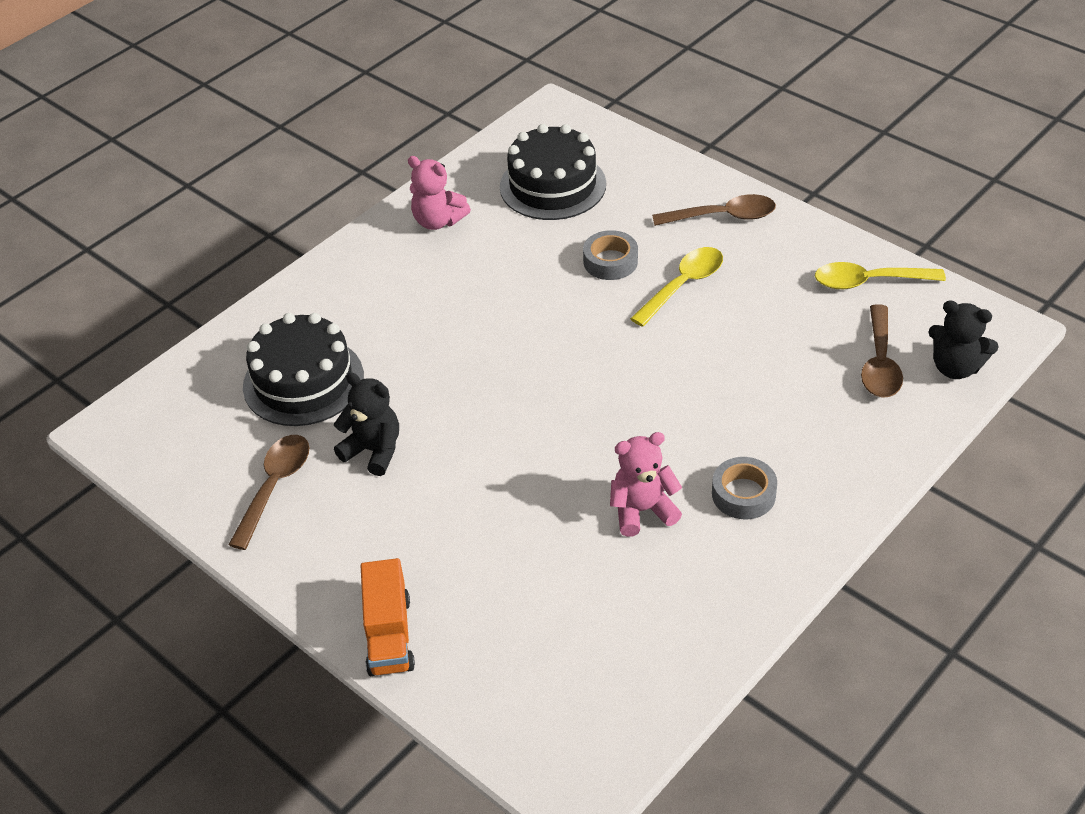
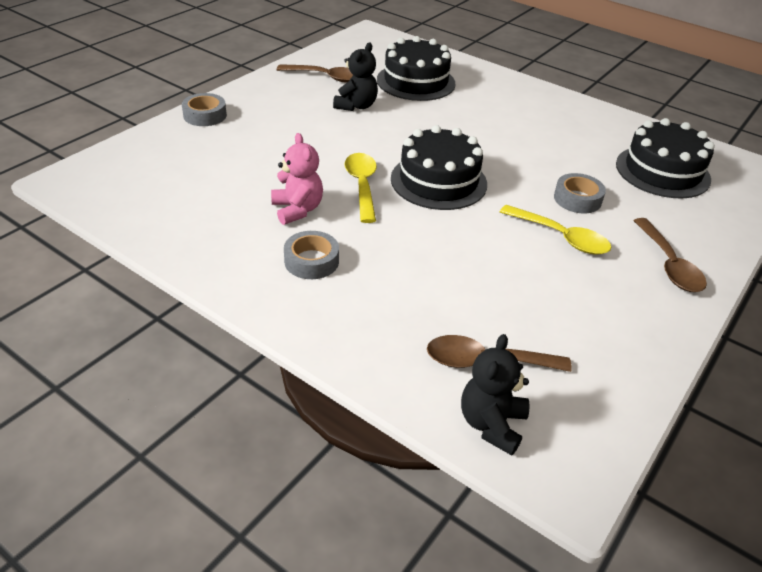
camera: 80 degrees right, 5 degrees down
orange truck [361,558,415,676] -> grey tape [182,93,227,126]
pink teddy bear [408,156,471,230] -> none
yellow spoon [815,262,946,289] -> yellow spoon moved to [345,153,377,223]
none -> black cake [391,125,487,210]

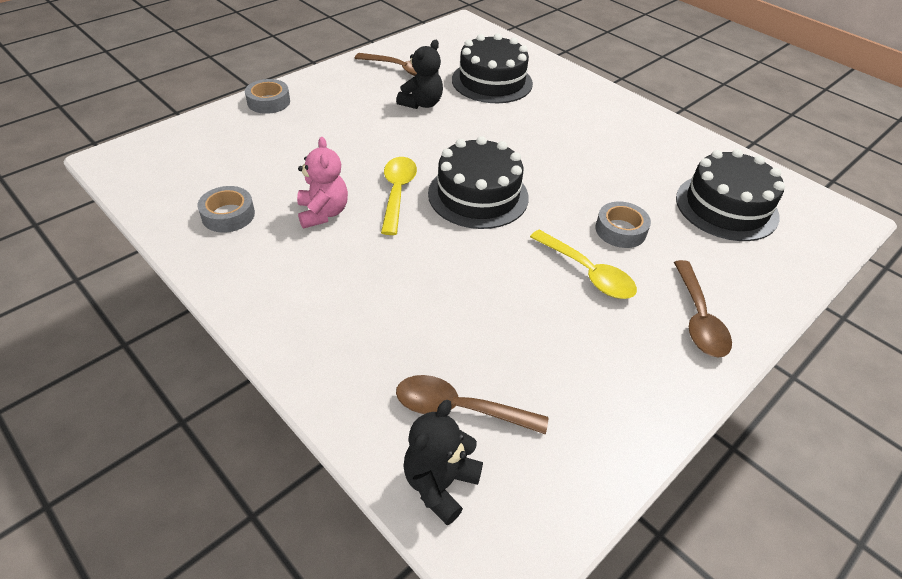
camera: 10 degrees right, 5 degrees up
grey tape [284,231,339,279] -> grey tape moved to [198,186,255,232]

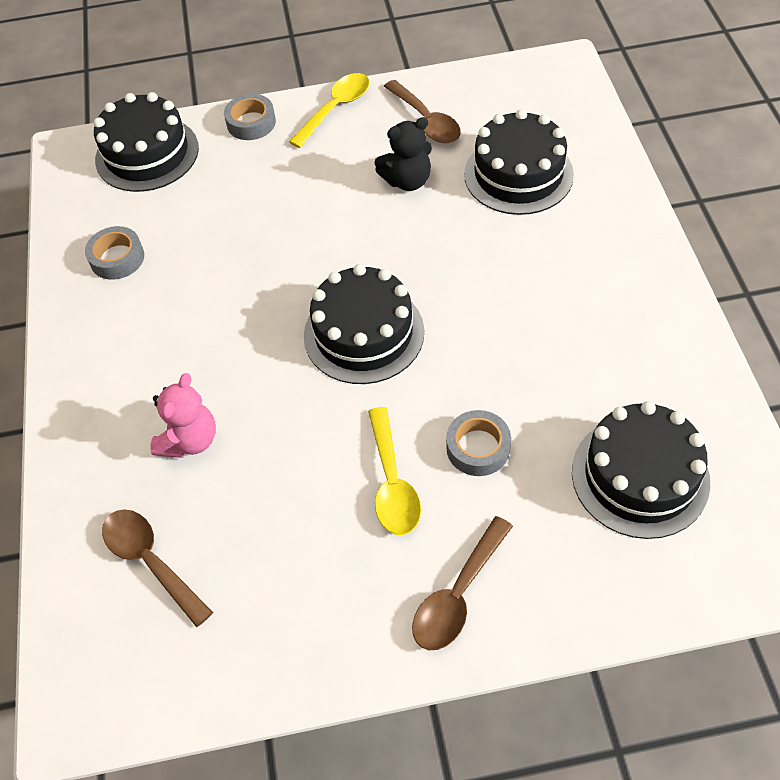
camera: 40 degrees right, 10 degrees up
pink teddy bear [297,137,348,229] -> pink teddy bear moved to [150,373,216,458]
yellow spoon [381,157,417,235] -> yellow spoon moved to [289,73,369,148]
black teddy bear [403,400,483,525] -> none
none -> black cake [93,92,199,192]

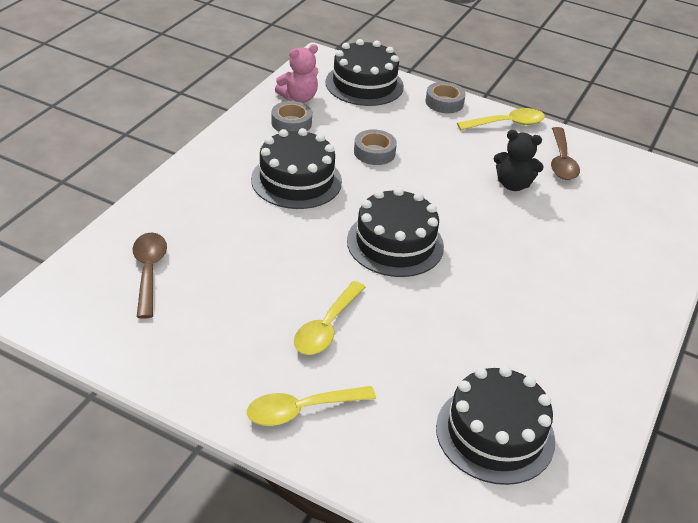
camera: 30 degrees right, 15 degrees down
pink teddy bear [150,373,216,458] -> pink teddy bear moved to [275,44,319,103]
brown spoon [412,516,513,650] -> yellow spoon [247,386,376,426]
grey tape [446,410,511,476] -> grey tape moved to [354,129,397,165]
black cake [464,109,574,215] -> black cake moved to [251,128,342,209]

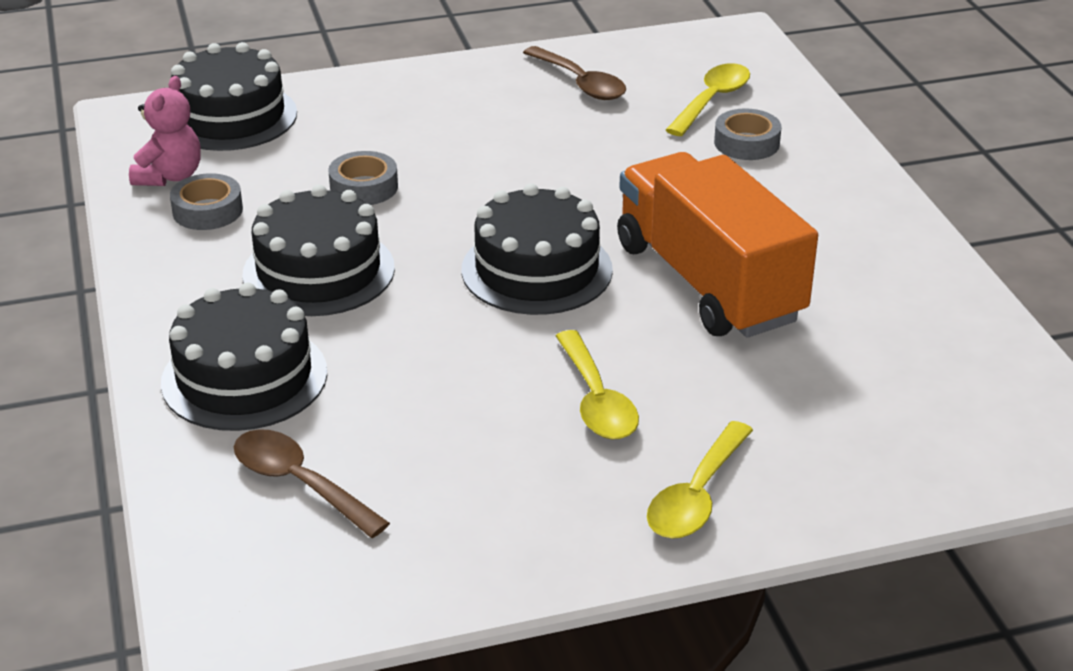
camera: 40 degrees left, 5 degrees down
grey tape [426,82,466,113] -> grey tape moved to [714,108,781,160]
black cake [436,366,555,485] -> black cake moved to [161,283,327,431]
yellow spoon [457,108,545,130] -> yellow spoon moved to [666,63,750,136]
black teddy bear [494,130,544,191] -> none
none -> orange truck [617,152,818,338]

